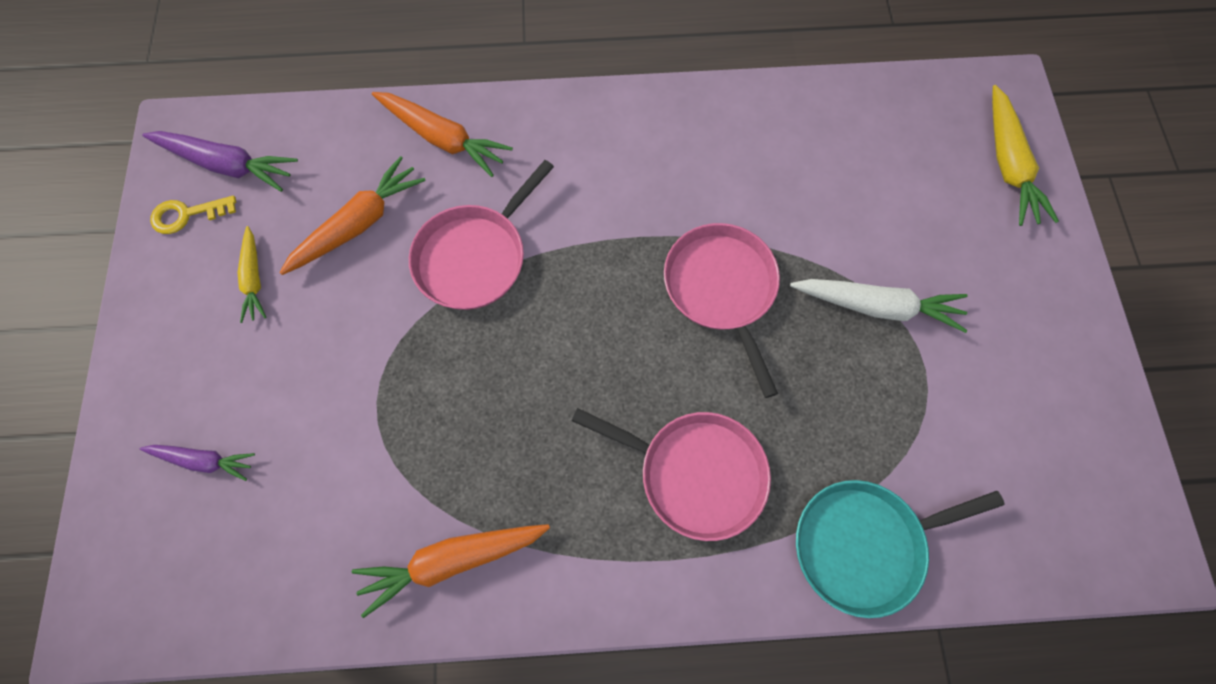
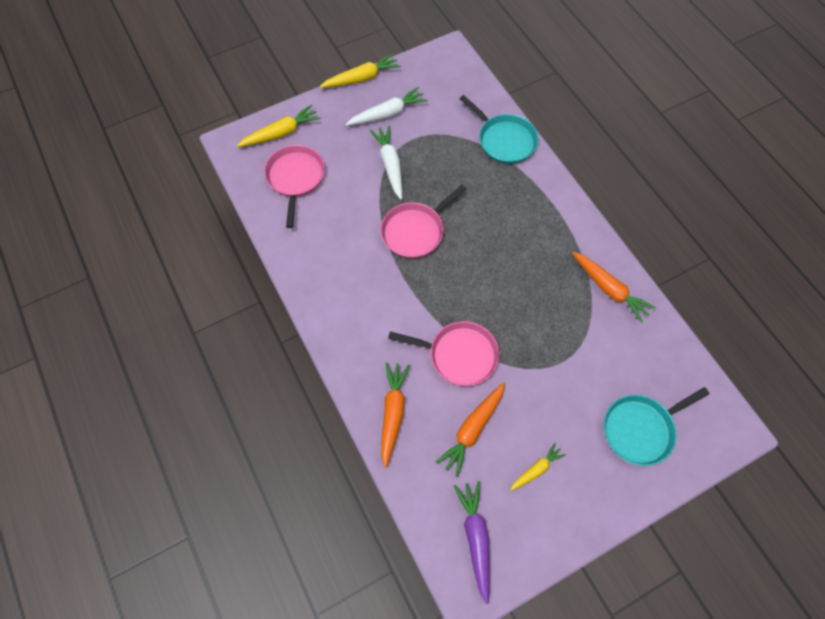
camera: 115 degrees left, 5 degrees down
purple carrot [140,445,255,481] -> turquoise pan [604,387,709,466]
yellow key [150,196,236,234] -> none
orange carrot [279,156,426,275] -> orange carrot turned 75 degrees counterclockwise [436,383,505,477]
pink pan [571,408,771,541] -> pink pan moved to [264,145,325,228]
none -> yellow carrot [320,53,401,88]
none -> white carrot [346,87,428,126]

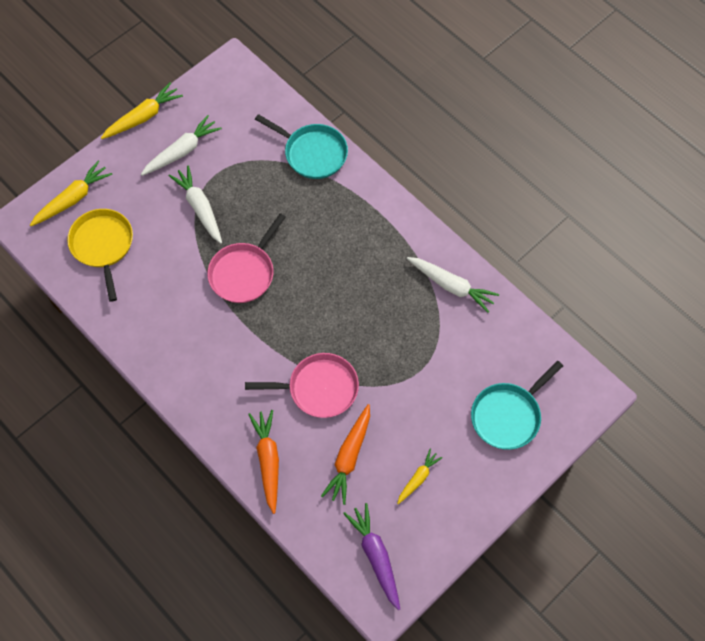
camera: 15 degrees left, 0 degrees up
pink pan [264,145,325,228] -> yellow pan [67,209,133,302]
orange carrot [572,252,656,323] -> white carrot [407,257,499,313]

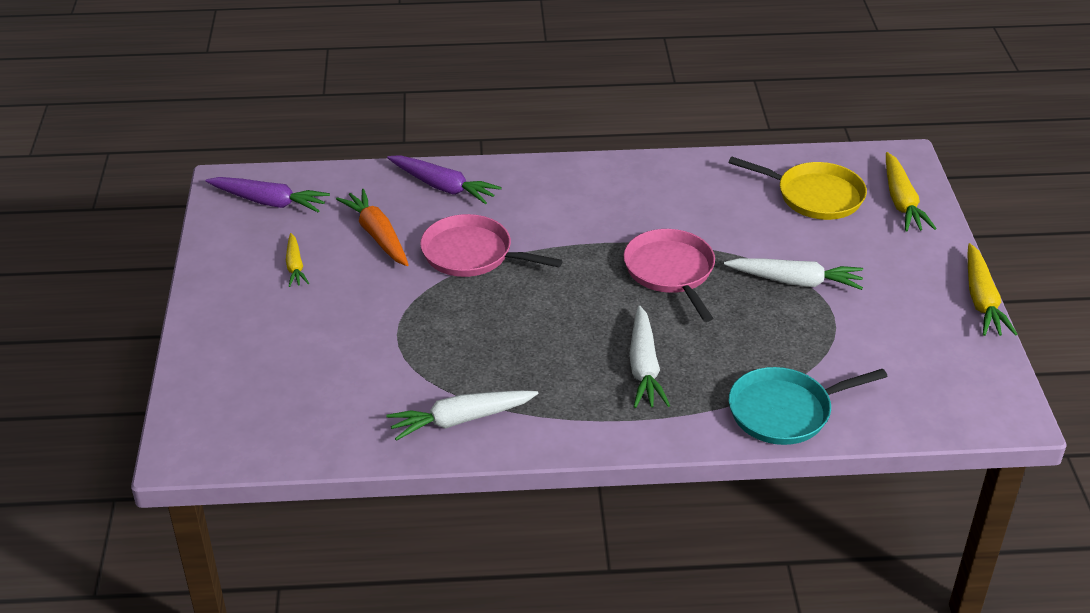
camera: 130 degrees right, 25 degrees down
white carrot [141,115,222,176] -> white carrot moved to [629,305,670,408]
pink pan [245,353,359,418] -> pink pan turned 75 degrees clockwise [420,214,563,277]
orange carrot [248,410,279,514] -> purple carrot [387,155,502,204]
turquoise pan [471,361,563,450] -> none

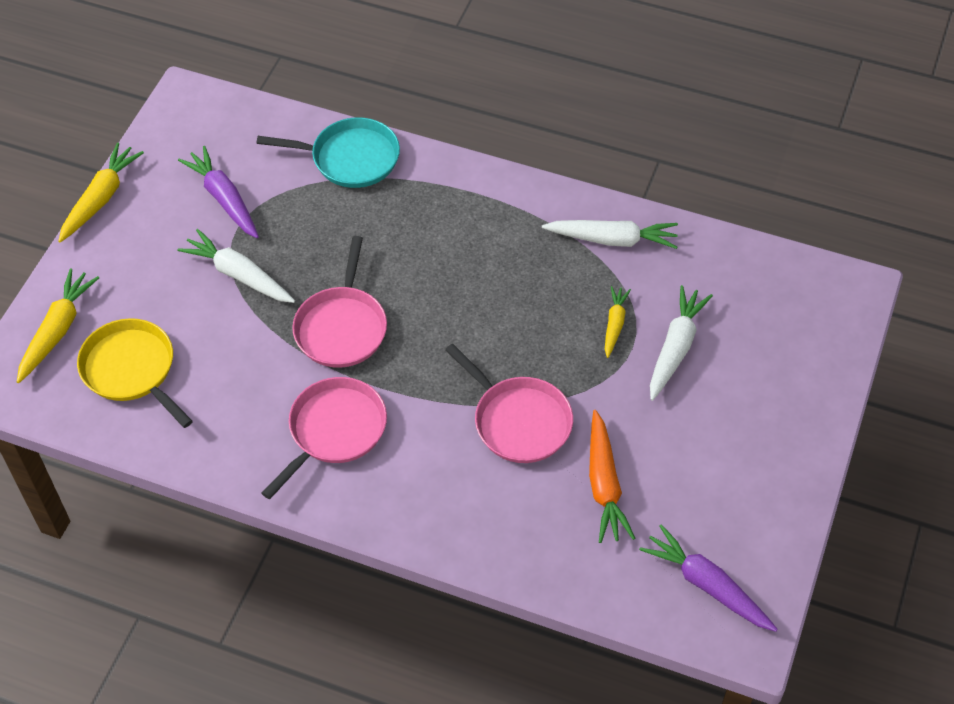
camera: 155 degrees left, 15 degrees up
yellow carrot [286,233,309,287] -> yellow carrot moved to [605,286,631,358]
purple carrot [387,155,502,204] -> purple carrot moved to [178,146,259,238]
white carrot [629,305,670,408] -> white carrot moved to [650,285,713,401]
none -> pink pan [261,377,387,499]

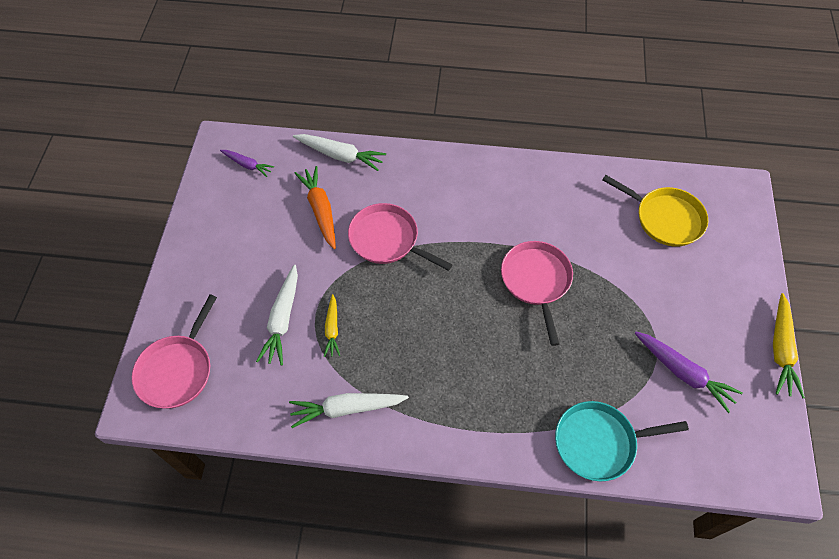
camera: 165 degrees right, 5 degrees up
yellow carrot [17,269,99,383] -> none
white carrot [177,229,295,303] -> white carrot moved to [293,134,386,171]
pink pan [261,377,387,499] -> pink pan moved to [132,294,217,409]
purple carrot [639,524,778,632] -> purple carrot [220,150,274,177], size x0.62

